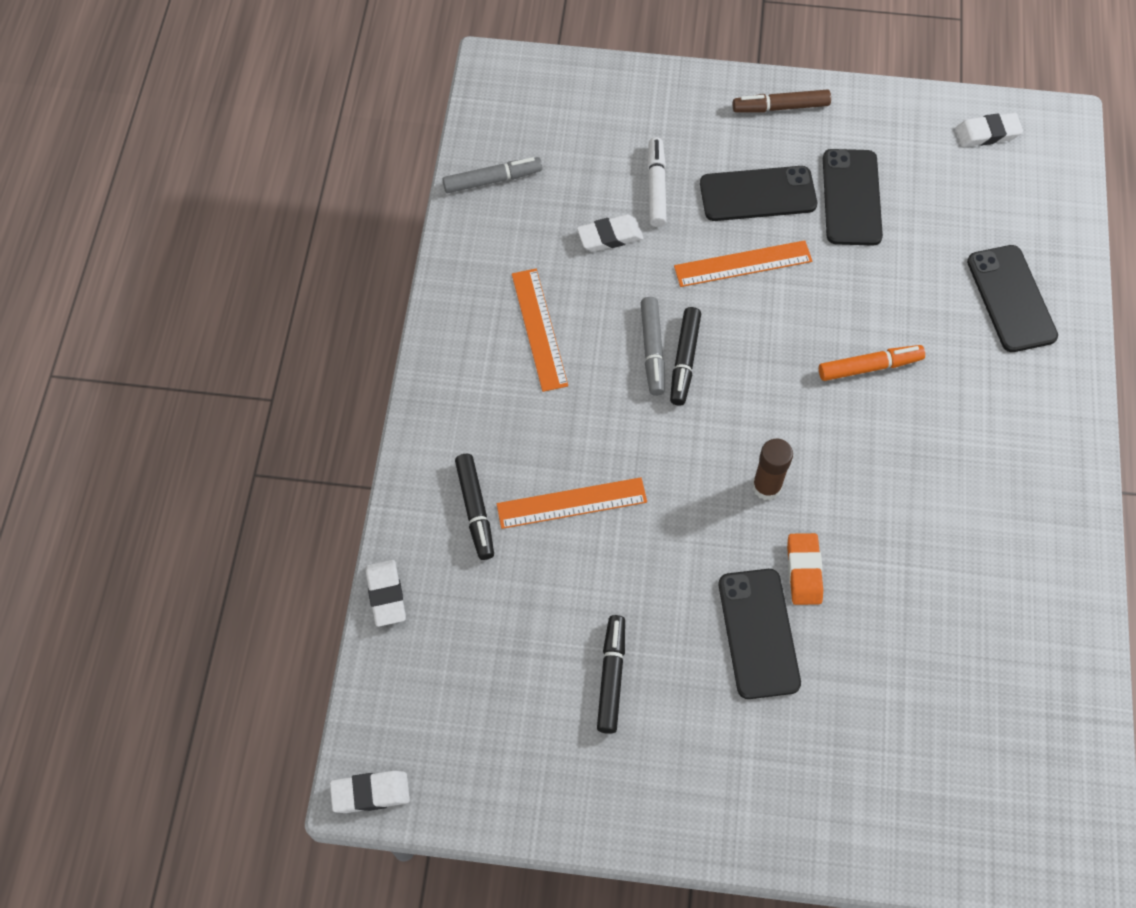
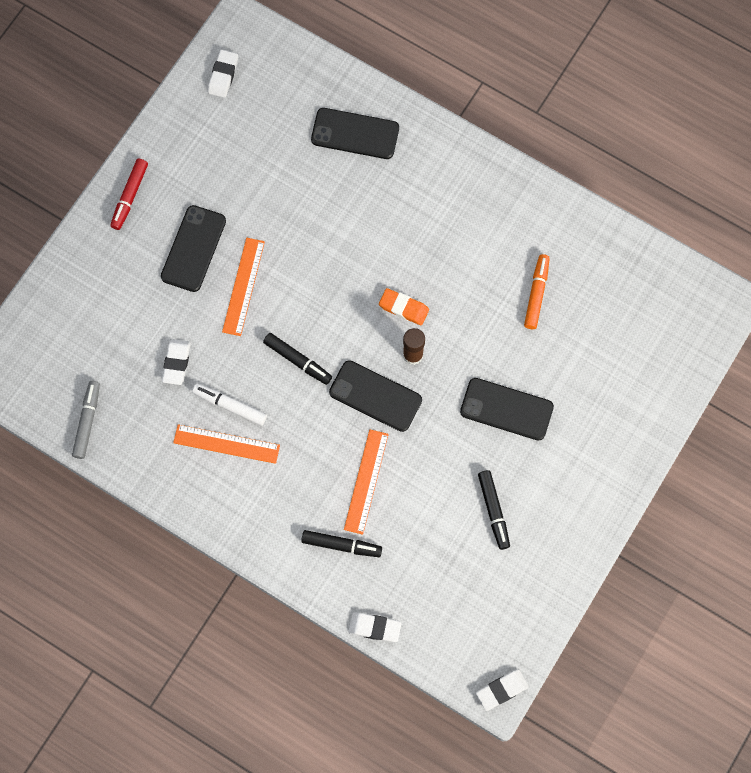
camera: 65 degrees left, 10 degrees up
white eraser [330,771,410,813] -> white eraser turned 45 degrees clockwise [476,669,529,711]
black marker [597,615,625,734] -> black marker turned 135 degrees counterclockwise [478,470,510,550]
grey marker [641,297,665,396] -> none
white marker [647,137,667,227] -> white marker moved to [192,383,267,426]
brown marker [733,89,831,112] -> red marker [110,159,148,230]
orange eraser [787,533,823,605] -> orange eraser moved to [379,288,429,325]
orange marker [819,345,925,381] -> orange marker moved to [524,254,550,329]
black phone [823,149,883,246] -> black phone moved to [329,360,422,432]

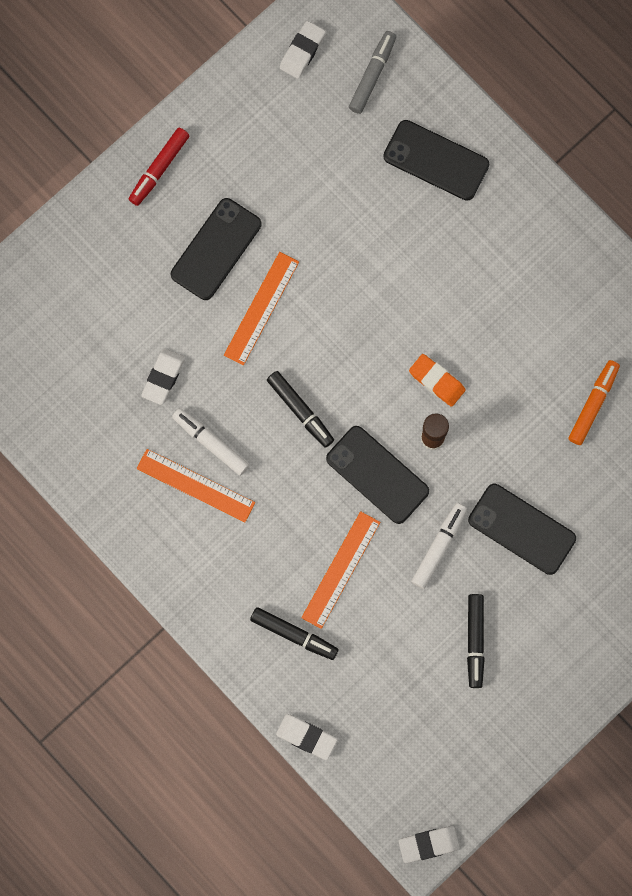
camera: 15 degrees right, 5 degrees up
grey marker [72,381,100,459] -> grey marker moved to [349,31,396,114]
none -> white marker [412,503,467,589]

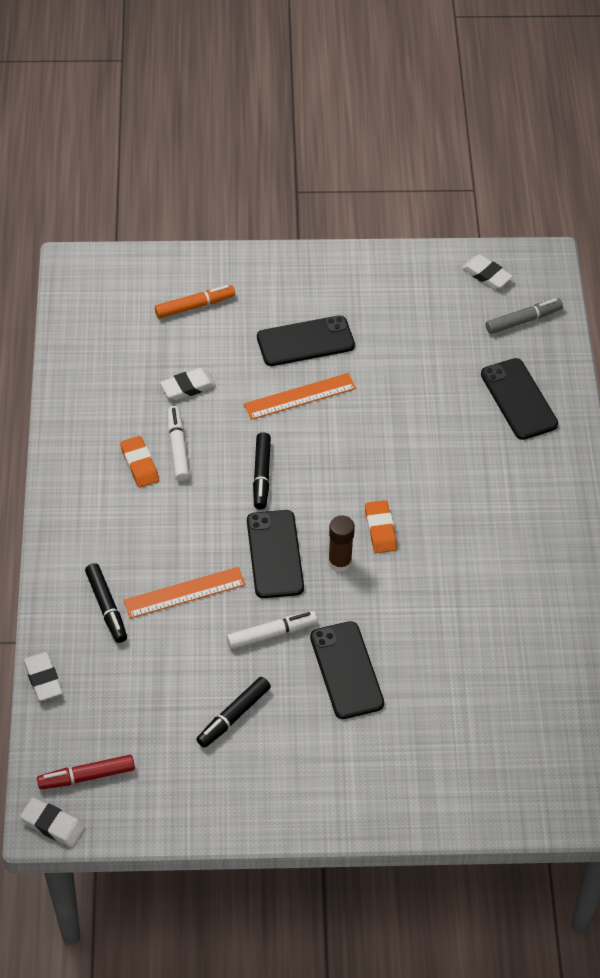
camera: 40 degrees right, 25 degrees down
red marker [129,128,190,206] -> red marker moved to [37,755,135,790]
orange ruler [137,449,255,522] -> orange eraser [120,436,159,488]
white eraser [280,21,326,79] -> white eraser turned 60 degrees clockwise [462,255,513,289]
orange marker [568,360,620,445] -> orange marker moved to [155,285,235,318]

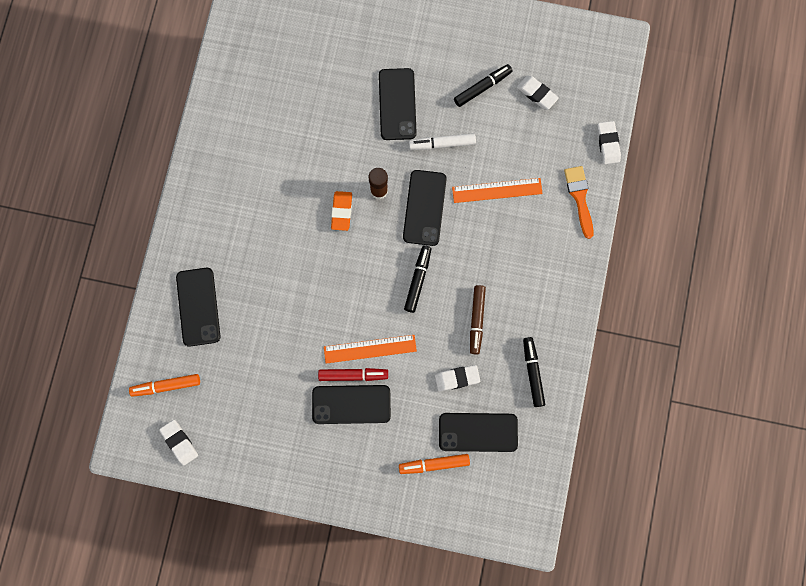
camera: 165 degrees left, 25 degrees up
white eraser [20,798,85,847] -> white eraser moved to [517,76,559,110]
red marker [37,755,135,790] -> red marker moved to [318,368,388,381]
black marker [85,563,127,643] -> black marker moved to [523,337,545,407]
orange eraser [120,436,159,488] -> none
white marker [167,406,190,481] -> brown marker [470,285,486,354]
grey marker [486,298,563,334] -> orange marker [129,374,200,397]
none -> black phone [439,413,518,452]
none -> orange brush [564,166,594,239]

